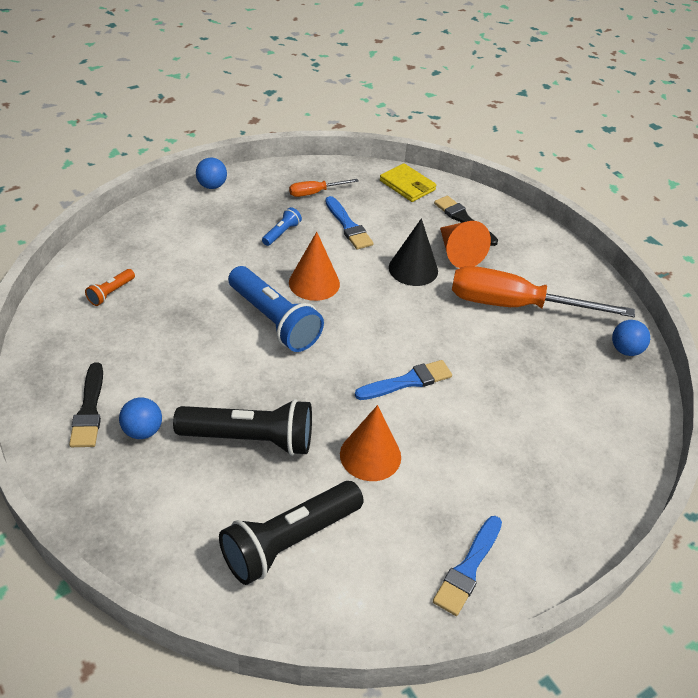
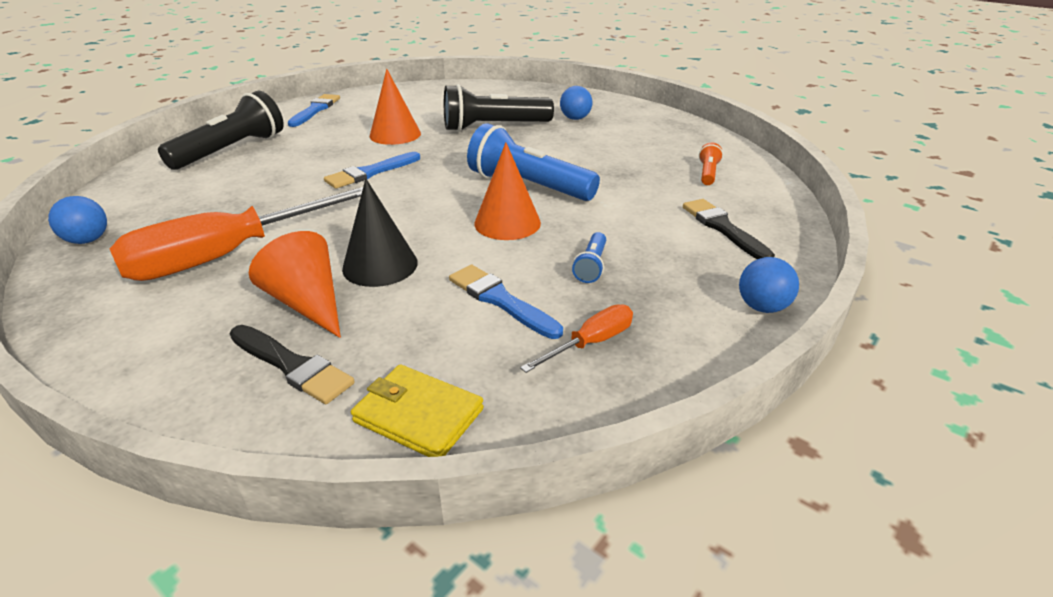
camera: 165 degrees right, 10 degrees down
black brush [69,362,103,447] -> black brush moved to [683,199,775,259]
black flashlight [219,481,364,585] -> black flashlight moved to [158,90,284,170]
orange screwdriver [452,266,635,317] -> orange screwdriver turned 150 degrees clockwise [110,187,363,281]

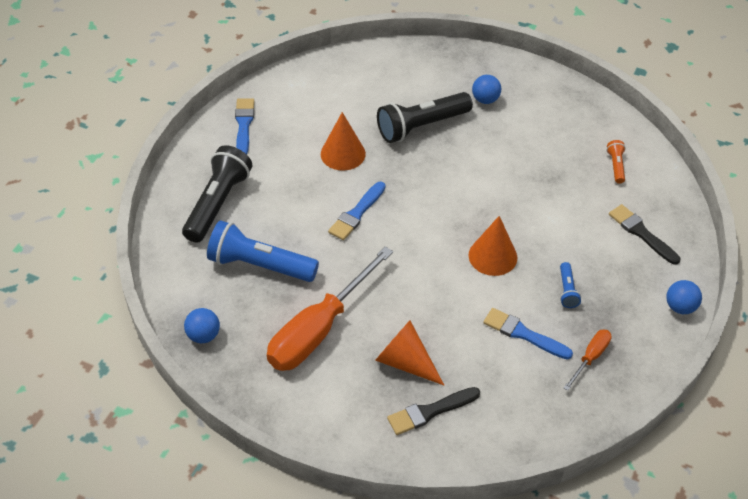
camera: 15 degrees left, 15 degrees up
black brush [230,325,355,404] -> black brush turned 135 degrees clockwise [387,387,480,435]
black cone [342,179,418,287] -> none
yellow wallet [351,364,484,457] -> none
blue flashlight [467,123,600,201] -> blue flashlight moved to [207,220,319,282]

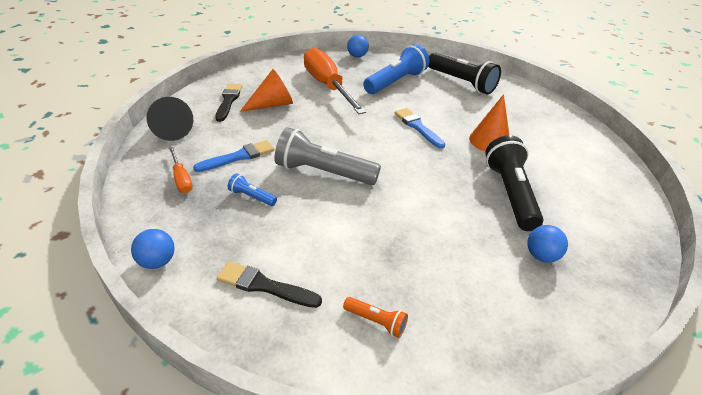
camera: 115 degrees right, 10 degrees down
blue brush [235,98,254,154] -> none
orange cone [469,216,517,276] -> grey flashlight [275,127,381,185]
black brush [609,204,680,265] -> black brush turned 150 degrees counterclockwise [217,261,322,308]
none -> black cone [147,97,193,141]

